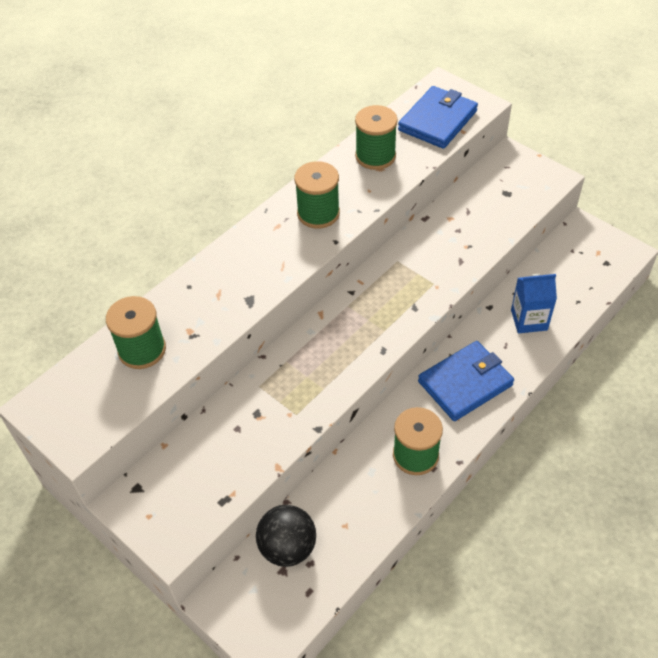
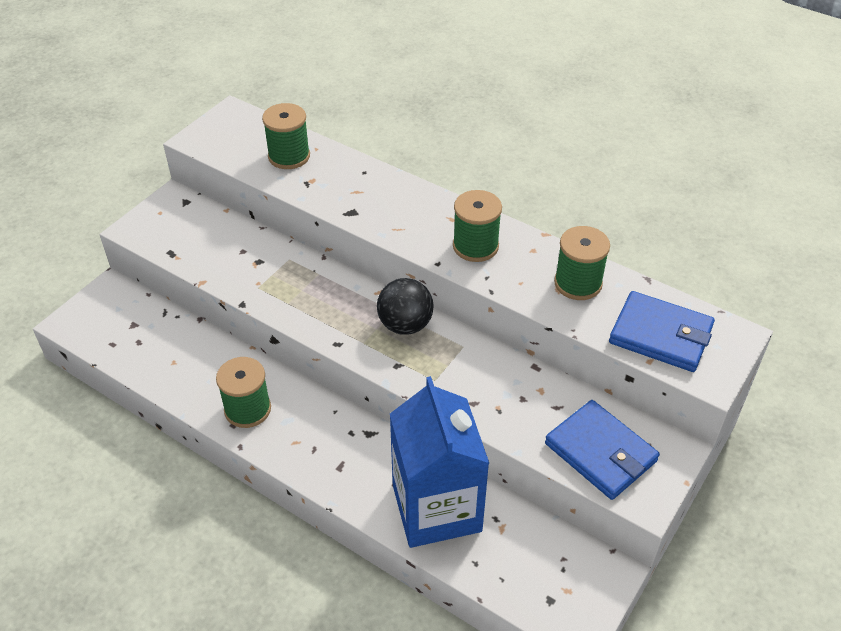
camera: 80 degrees right, 5 degrees down
black ball [256,505,316,567] -> black ball moved to [377,278,434,335]
blue wallet [418,341,514,421] -> blue wallet moved to [545,400,660,500]
blue carton [511,274,557,334] -> blue carton [390,376,489,548], size x1.99

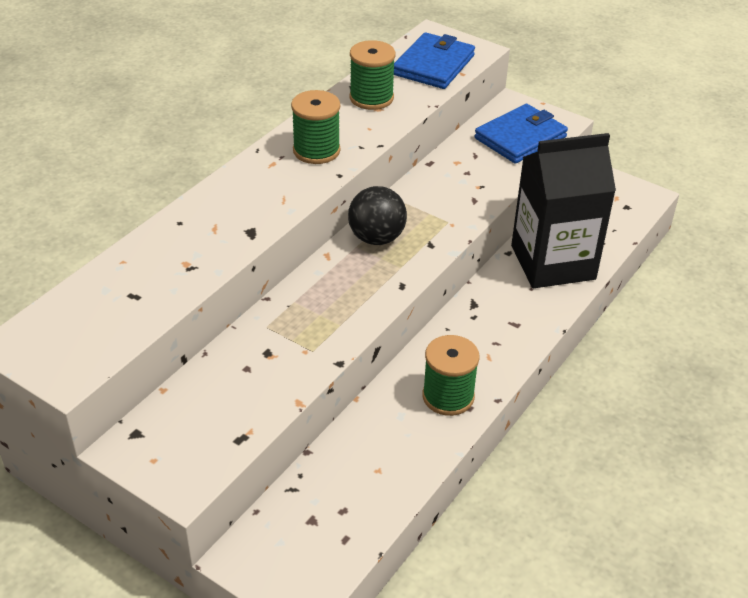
camera: 90 degrees left, 5 degrees down
green spool [262,103,310,169] -> none
blue carton [390,376,489,548] -> black carton [511,133,616,288]

